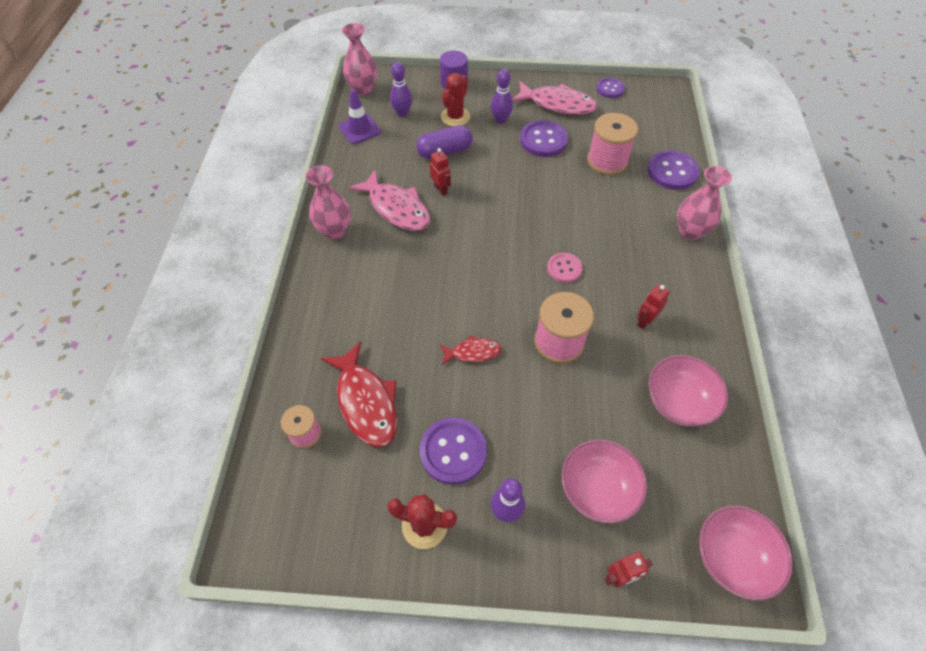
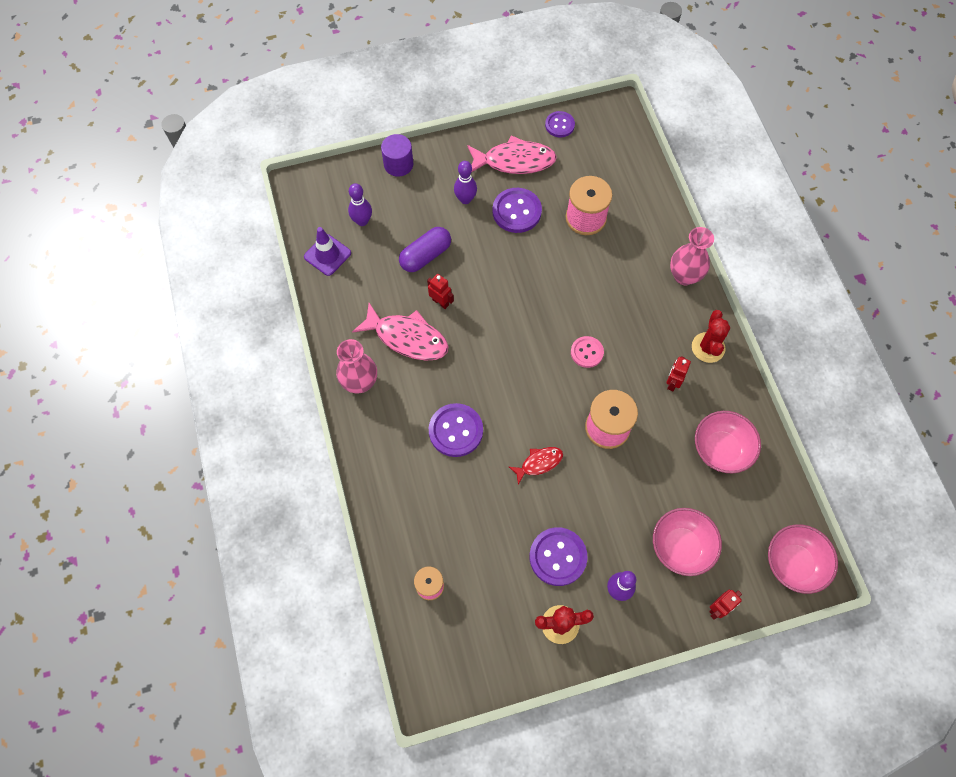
camera: 20 degrees left, 10 degrees up
red fish [321,341,397,447] -> none
pink vase [342,23,377,96] -> none
red cactus [441,73,470,126] -> red cactus moved to [692,310,730,363]
purple button [648,150,700,190] -> purple button moved to [429,403,483,457]

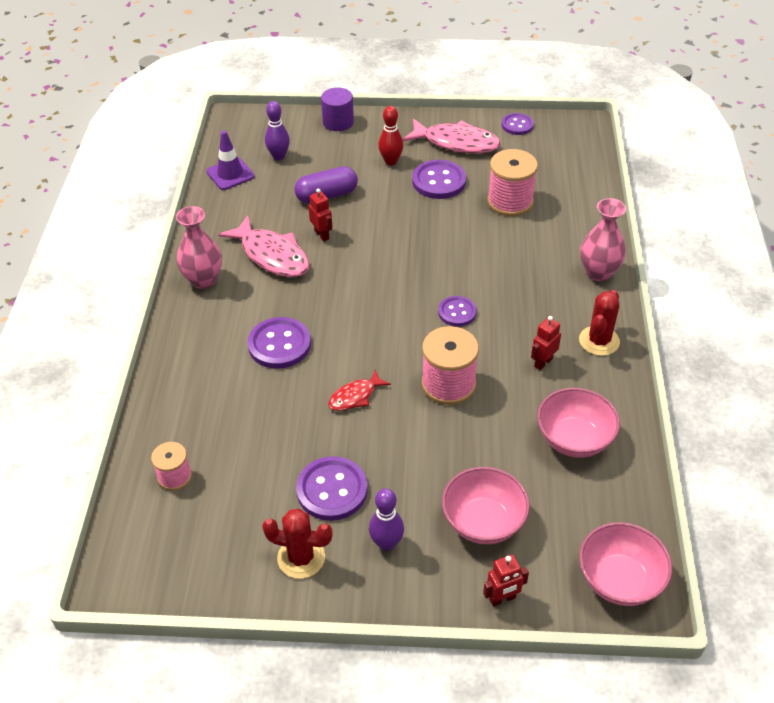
camera: 20 degrees right, 20 degrees down
purple bowling pin [454,161,477,204] -> red bowling pin [378,106,403,165]
red fish [509,447,563,485] -> red fish turned 150 degrees clockwise [328,369,391,411]
pink button [571,336,604,368] -> purple button [438,296,477,327]

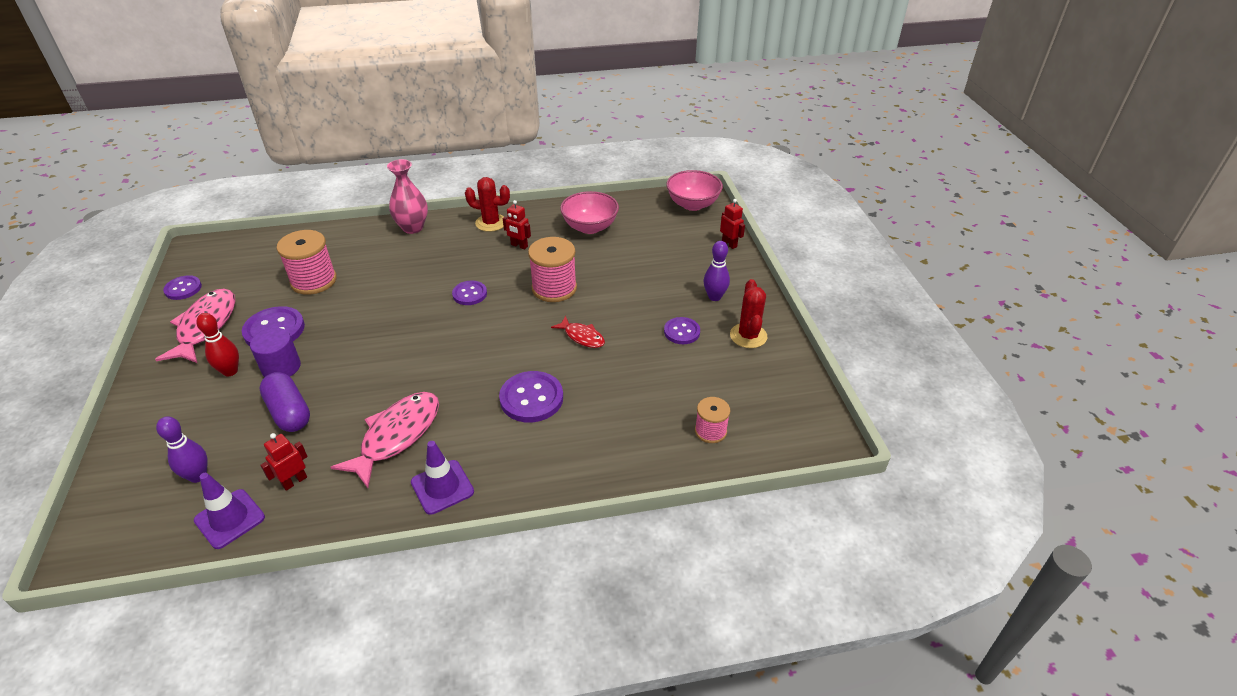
camera: 105 degrees left, 5 degrees down
pink vase [176,206,222,289] -> purple traffic cone [411,441,474,515]
purple button [296,456,368,521] -> purple button [664,317,700,344], size x0.63
red robot [308,188,332,241] -> red robot moved to [260,433,308,491]
purple cylinder [321,87,354,131] -> purple cylinder moved to [250,328,301,377]
pink bowl [442,467,530,544] -> none

